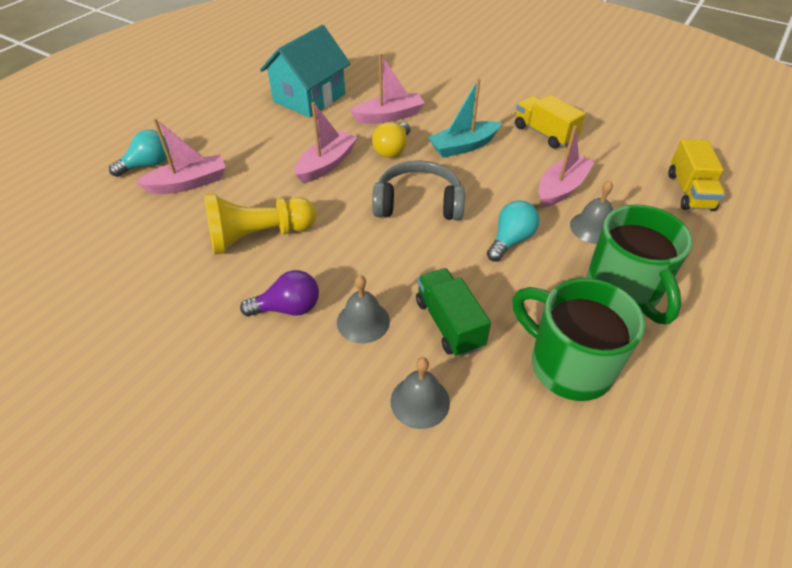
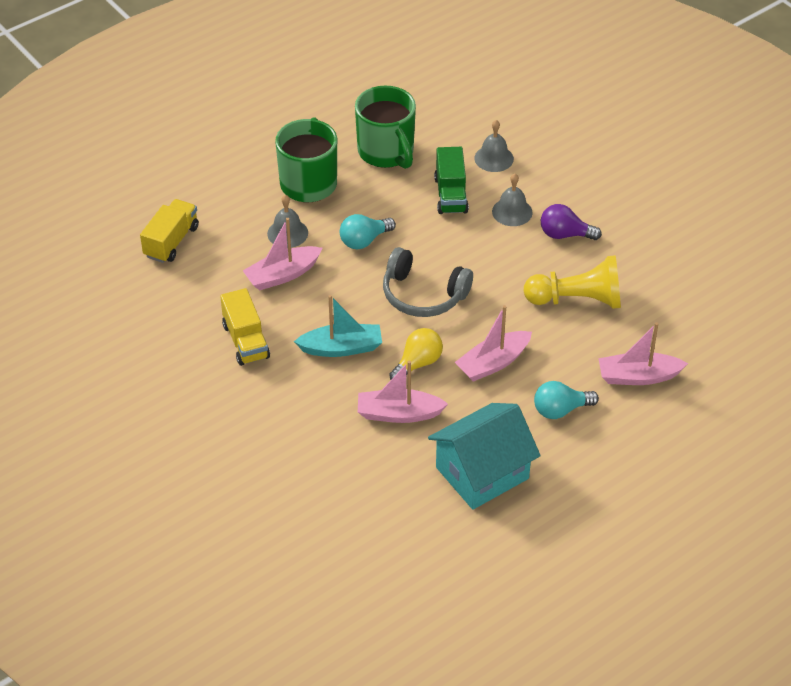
camera: 160 degrees left, 0 degrees up
turquoise light bulb [109,130,170,177] -> turquoise light bulb moved to [534,381,599,419]

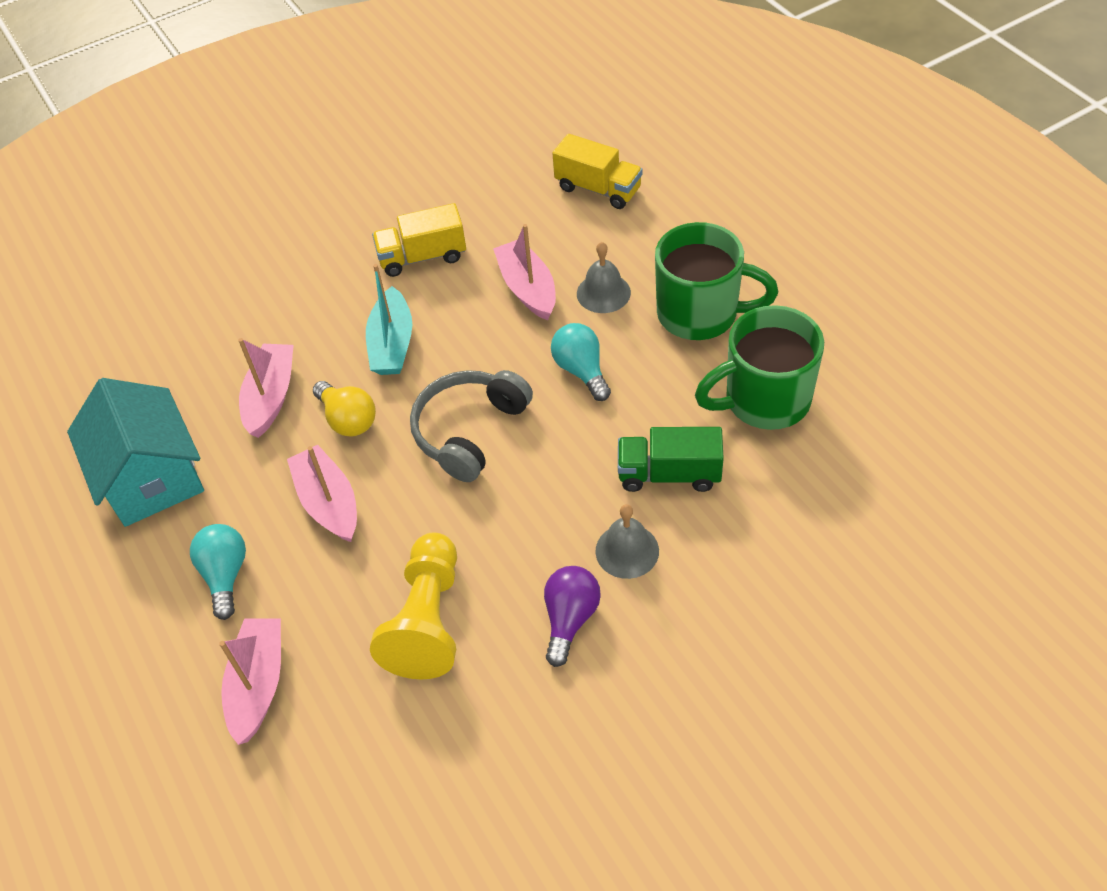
camera: 100 degrees right, 5 degrees up
grey bell [474,120,514,172] -> none

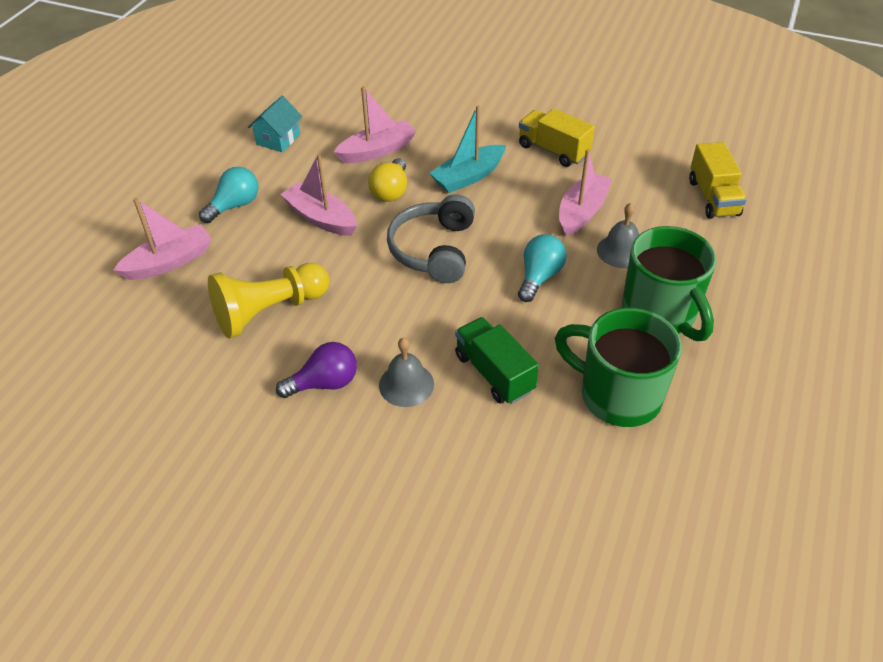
camera: 50 degrees right, 5 degrees down
turquoise house [67,378,204,527] -> turquoise house [248,96,302,152], size x0.53
pink boat [287,445,357,542] -> pink boat turned 75 degrees counterclockwise [280,154,357,236]
grey headphones [410,370,533,482] -> grey headphones turned 75 degrees counterclockwise [387,194,475,283]

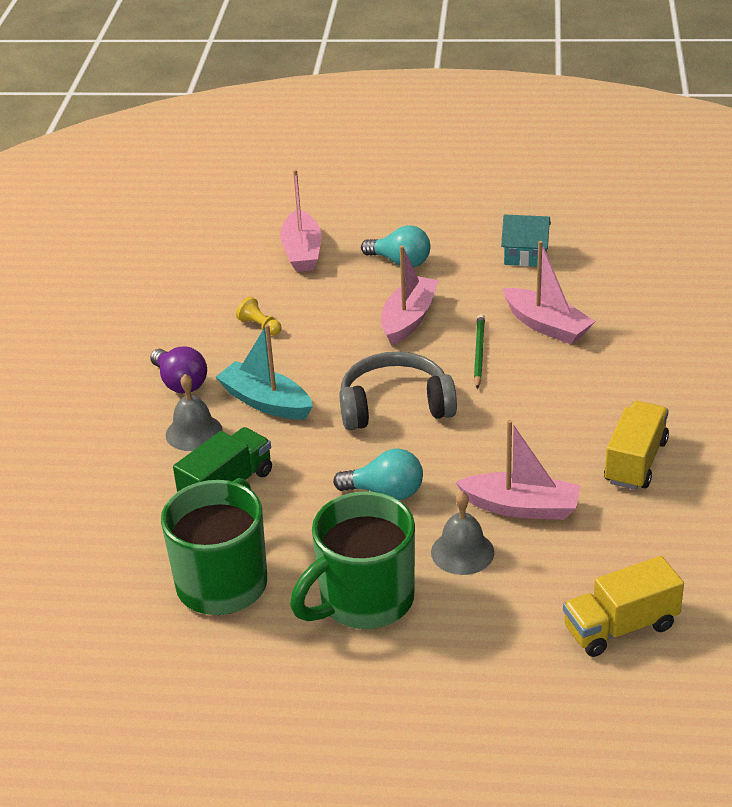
camera: 75 degrees right, 10 degrees down
pink boat [113,198,212,280] -> pink boat turned 45 degrees clockwise [280,169,321,272]
yellow pawn [208,263,329,339] -> yellow pawn [236,297,282,336], size x0.41
yellow light bulb [368,158,407,202] -> green pencil [474,314,485,389]
turquoise boat [429,105,506,193] -> turquoise boat moved to [216,324,313,420]

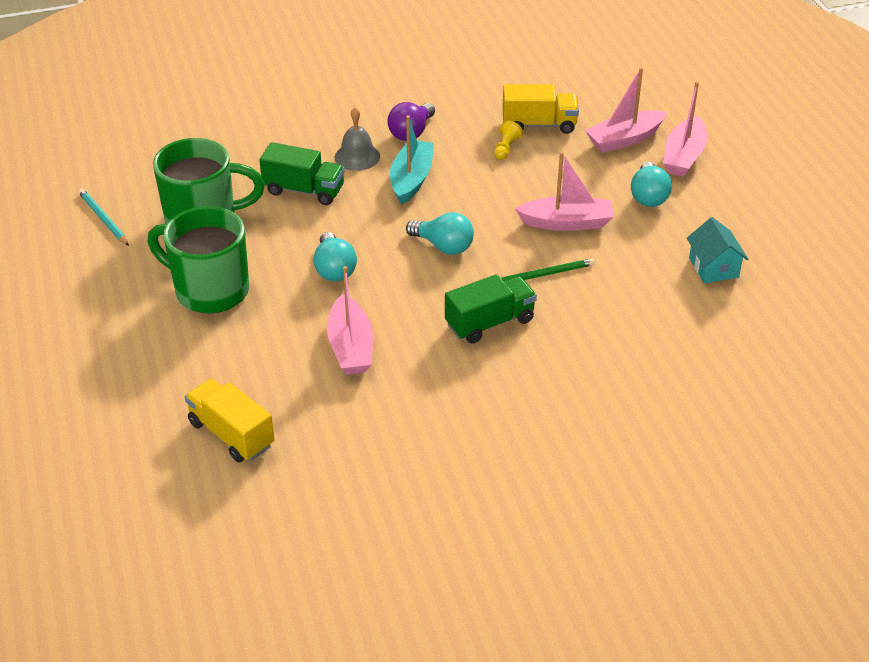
camera: 65 degrees right, 5 degrees up
grey headphones [339,352,457,430] -> turquoise light bulb [406,212,474,255]
grey bell [431,491,494,575] -> none
pink boat [503,241,595,344] -> pink boat moved to [663,81,707,177]
yellow truck [604,401,669,490] -> yellow truck moved to [502,84,579,134]
none -> turquoise pencil [78,188,129,246]
none -> green truck [445,274,537,344]

